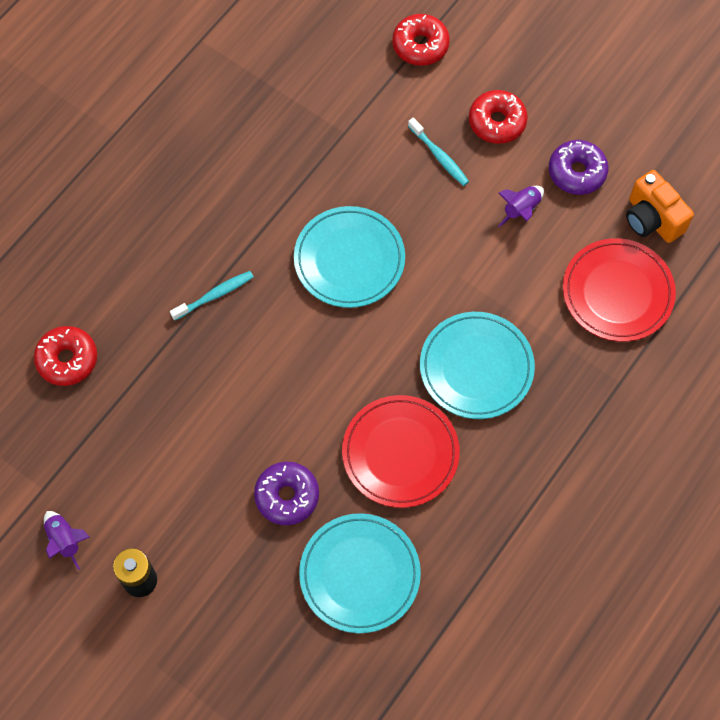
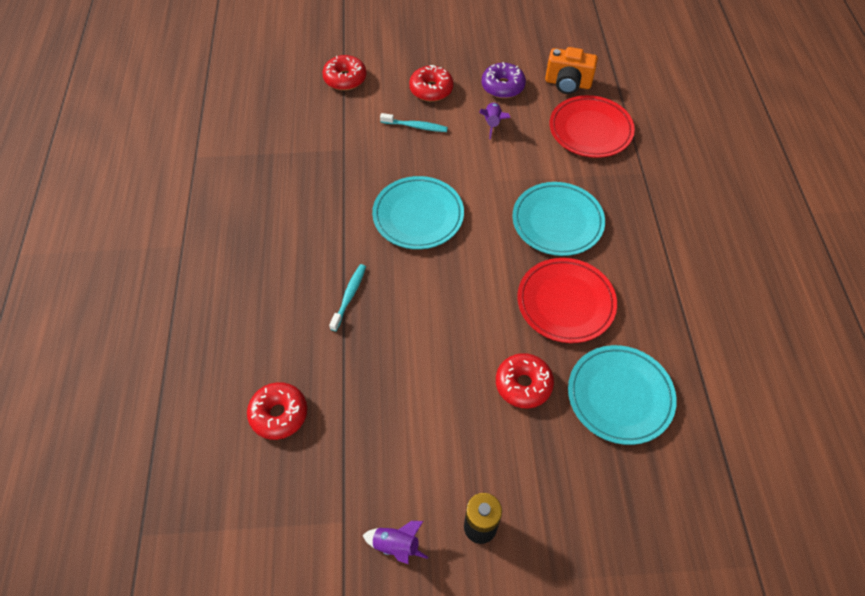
camera: 40 degrees left, 10 degrees down
purple donut [254,462,319,525] -> red donut [496,353,554,408]

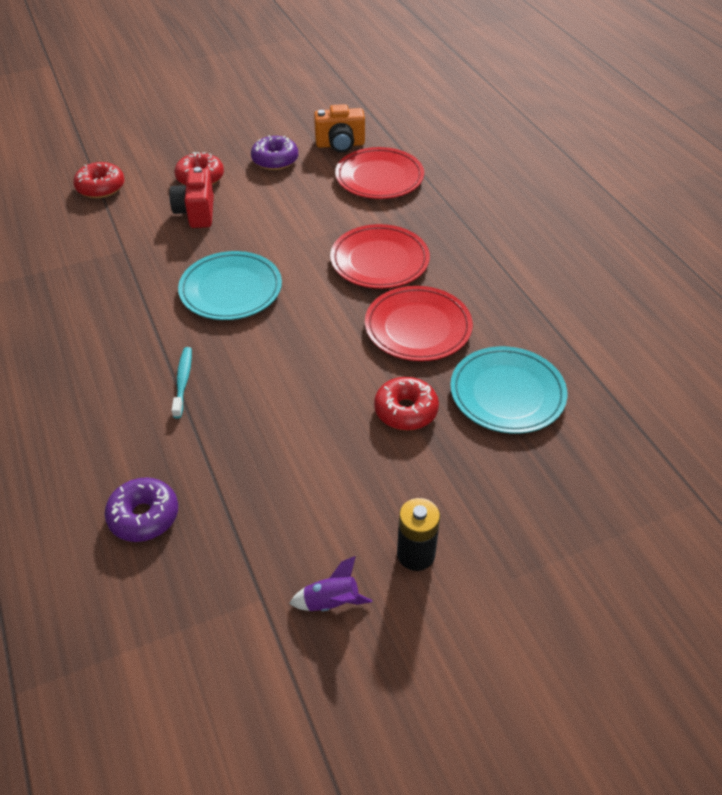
camera: 20 degrees left, 10 degrees down
red donut [247,382,307,440] -> purple donut [105,477,178,542]
turquoise toothbrush [380,113,448,132] -> red camera [169,167,214,228]
purple rocket [479,102,510,139] -> none
turquoise plate [512,182,605,256] -> red plate [330,224,430,289]

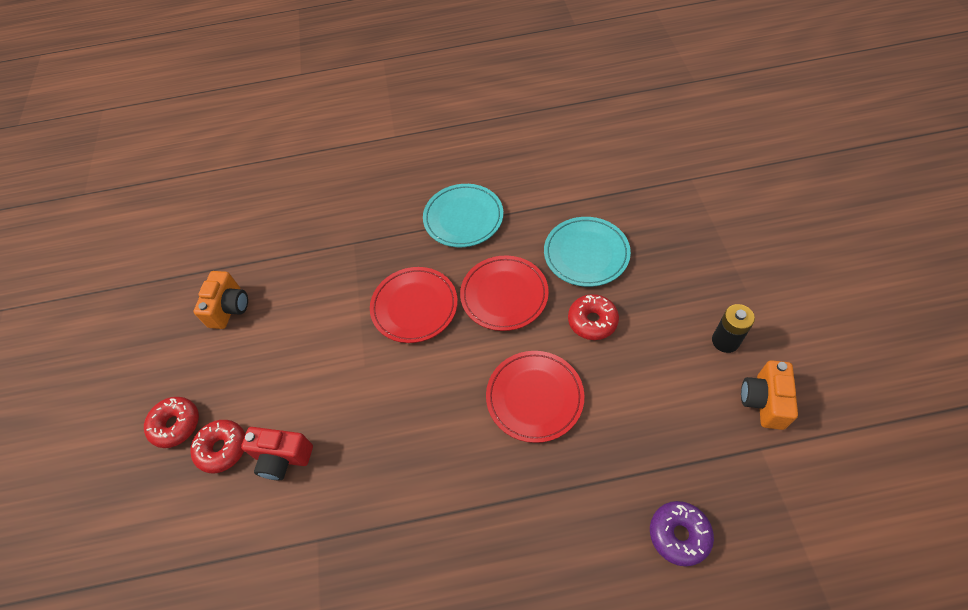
camera: 70 degrees left, 10 degrees up
red donut [73,162,125,198] -> red donut moved to [144,397,199,448]
turquoise toothbrush [171,347,192,418] -> none
turquoise plate [178,251,282,320] -> turquoise plate moved to [423,184,503,247]
purple donut [251,135,298,170] -> none
purple rocket [289,556,372,611] -> orange camera [741,360,798,430]
red plate [335,147,424,199] -> red plate moved to [486,351,584,443]

